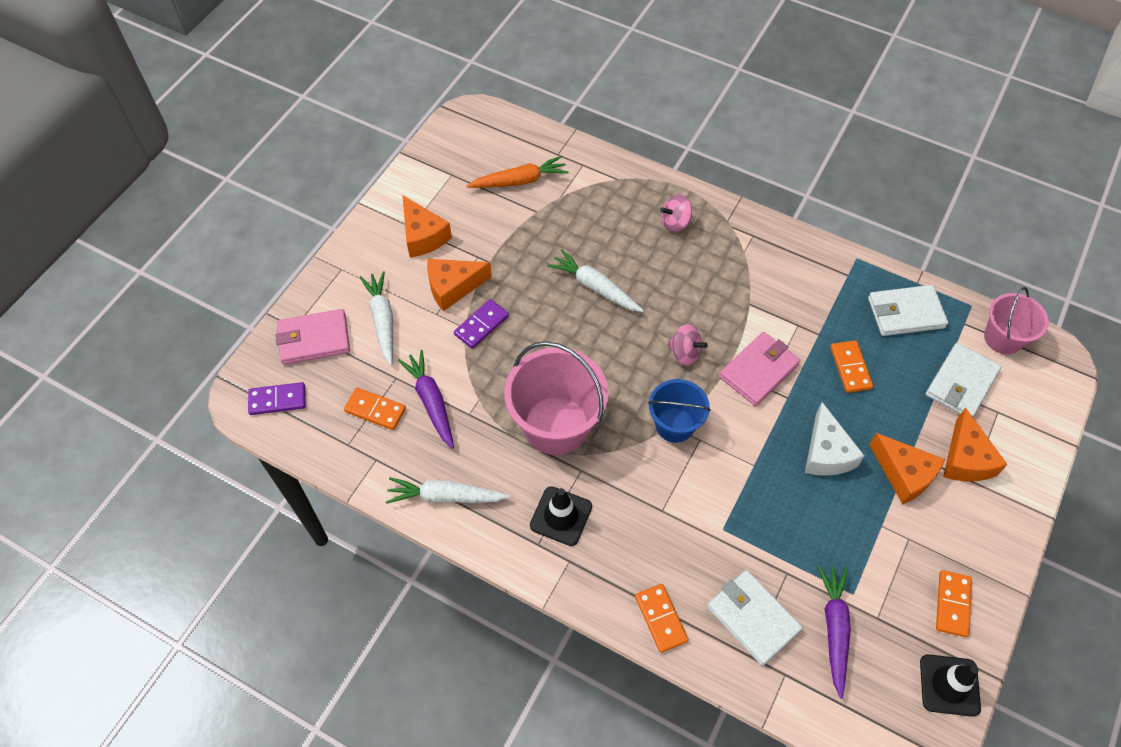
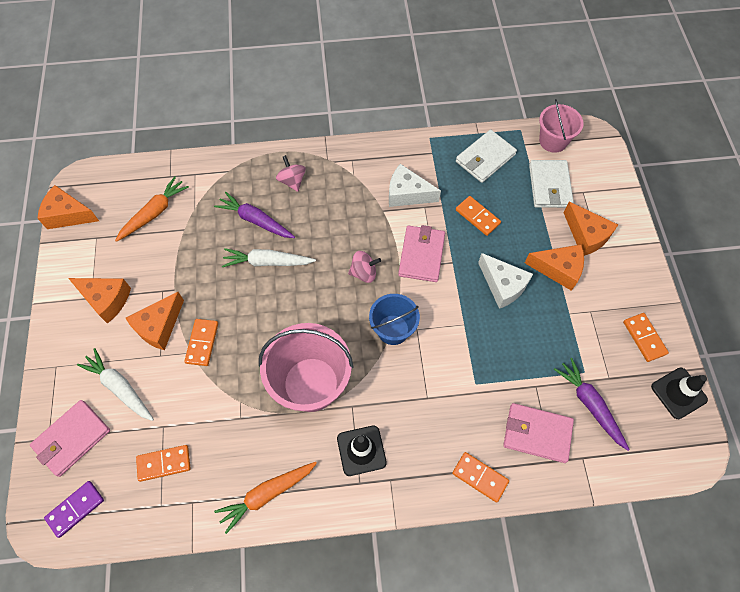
camera: 35 degrees left, 5 degrees up
white carrot [386,477,510,504] -> orange carrot [214,462,317,534]
purple carrot [398,350,454,449] -> purple carrot moved to [214,192,295,238]
purple domino [454,299,509,349] -> orange domino [184,319,218,366]
pink spinning top [660,195,692,233] -> pink spinning top turned 120 degrees clockwise [276,155,306,192]
white wallet [707,570,802,666] -> pink wallet [503,403,574,463]
none -> orange cheese [37,185,99,229]
none -> white cheese [389,164,441,207]

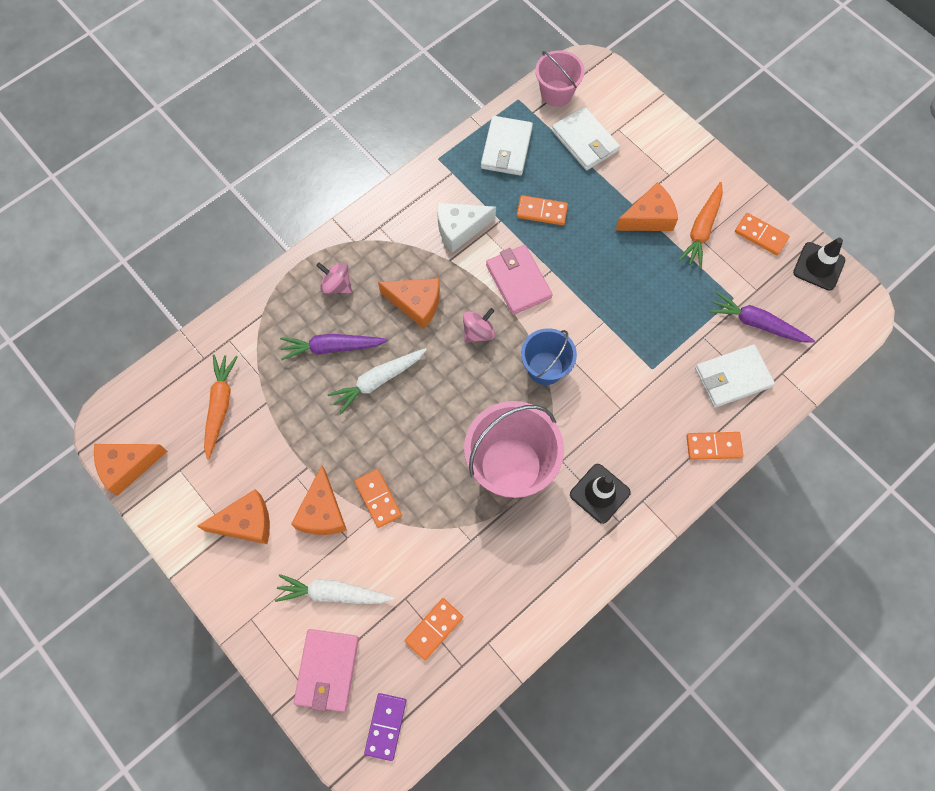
camera: 35 degrees left, 5 degrees up
orange carrot [214,462,317,534] -> orange carrot moved to [679,182,723,269]
white cheese [478,253,533,309] -> none
pink wallet [503,403,574,463] -> white wallet [695,345,775,408]
orange cheese [563,202,618,256] -> orange cheese moved to [378,278,440,329]

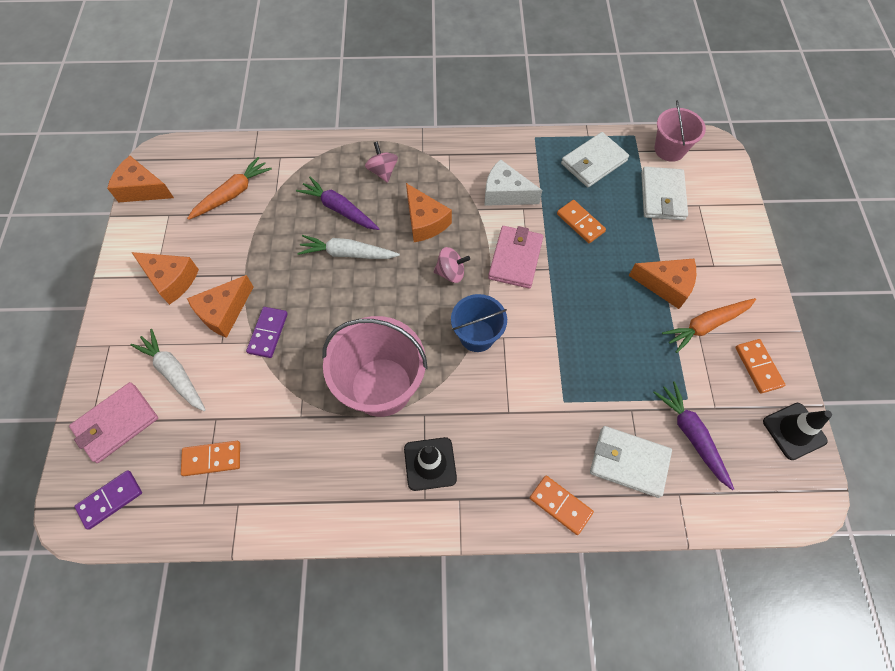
camera: 40 degrees right, 5 degrees down
orange domino [354,469,402,528] -> purple domino [246,307,288,358]

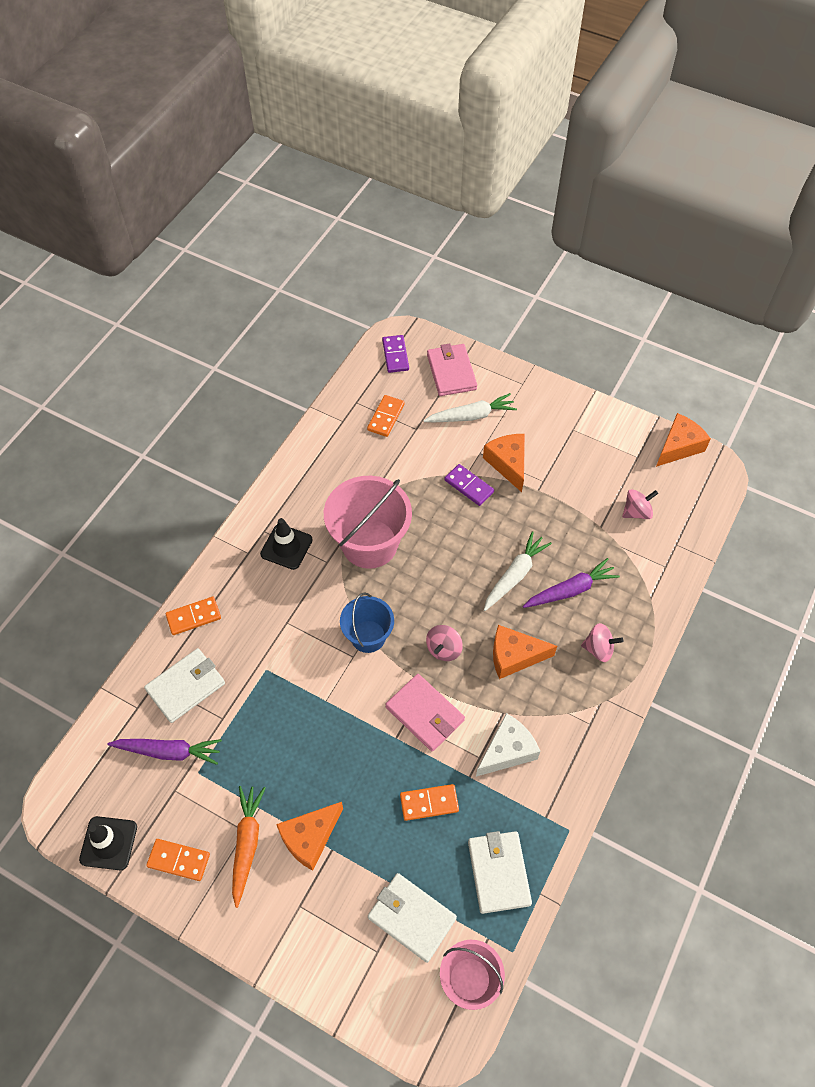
camera: 120 degrees right, 5 degrees down
orange cheese [131,252,199,305] -> none
orange carrot [187,157,272,220] -> pink spinning top [622,489,658,519]

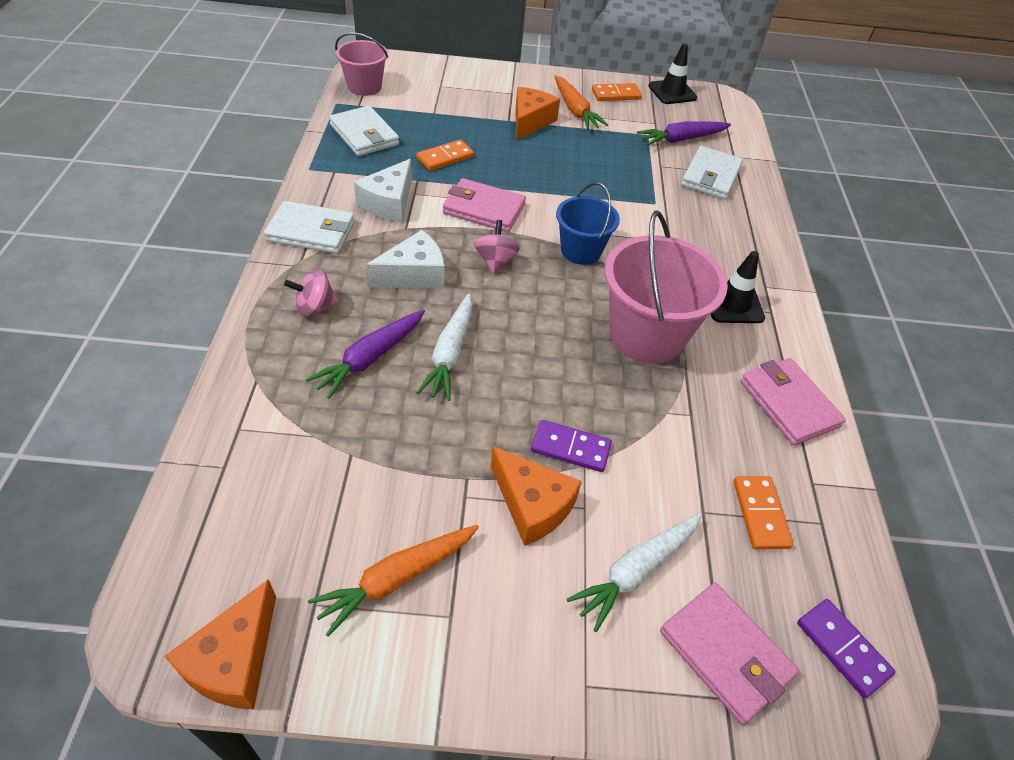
camera: 150 degrees right, 10 degrees down
orange domino [166,597,221,635] -> none
white wallet [368,873,457,963] -> white wallet moved to [264,201,355,254]
orange cheese [493,625,557,679] -> white cheese [366,230,444,289]
pink spinning top [622,489,658,519] -> none
none -> orange carrot [308,525,479,637]
none -> pink wallet [741,358,846,445]

